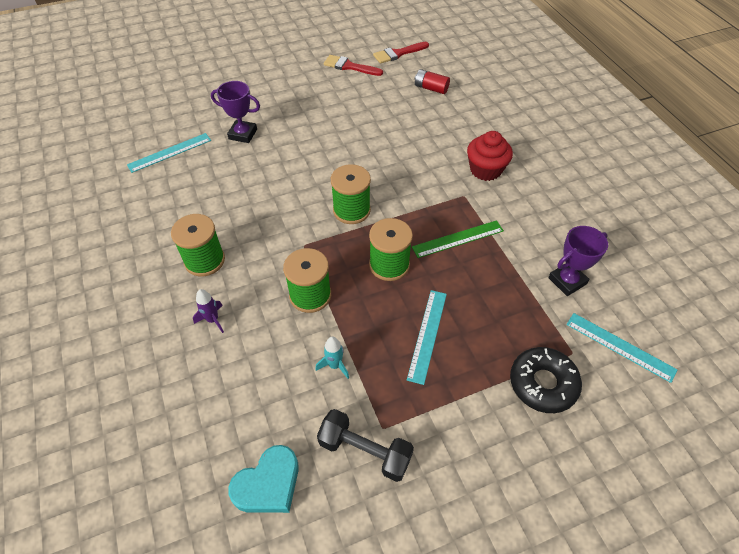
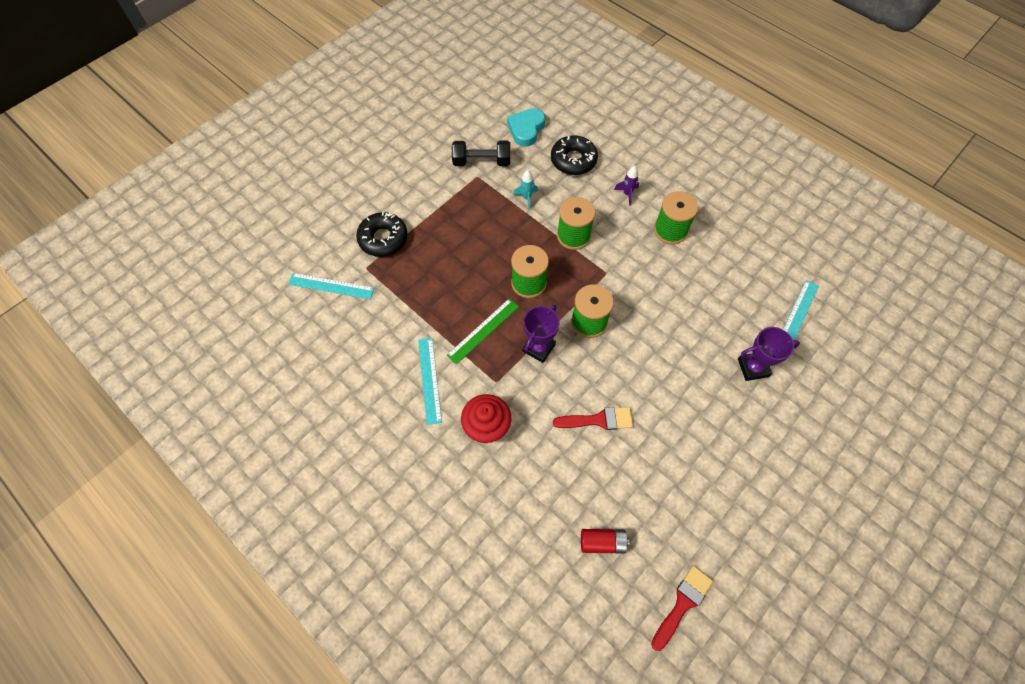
camera: 155 degrees right, 10 degrees up
red brush [324,55,383,76] -> red brush moved to [553,407,633,430]
turquoise ruler [407,290,447,385] -> turquoise ruler moved to [418,338,442,425]
purple trophy [548,226,608,296] -> purple trophy moved to [523,305,560,363]
none -> black donut [551,135,598,175]

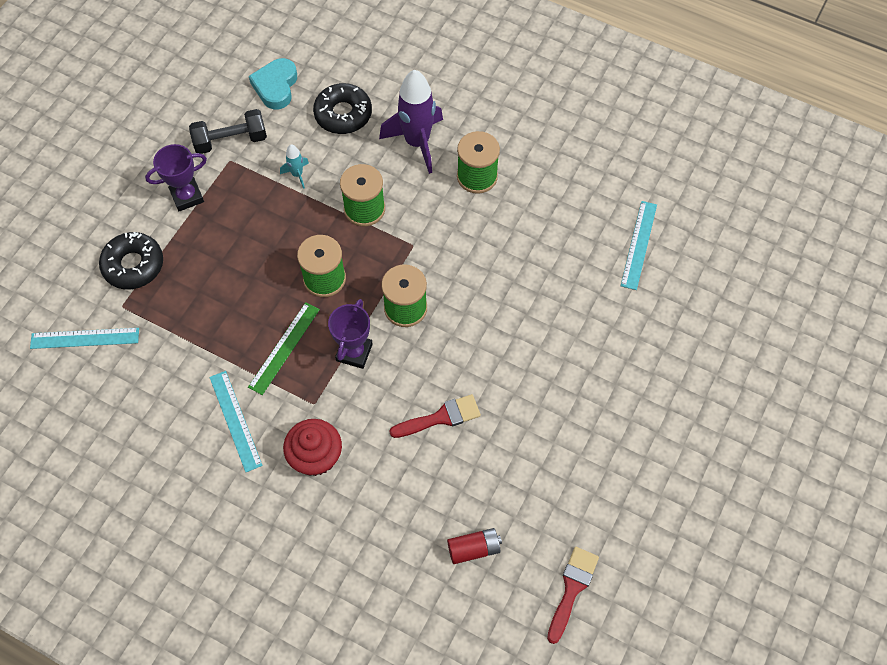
camera: 15 degrees left, 0 degrees up
purple rocket [614,166,639,206] -> purple rocket [379,70,443,174], size x2.22
purple trophy [738,327,800,381] -> purple trophy moved to [145,144,207,211]

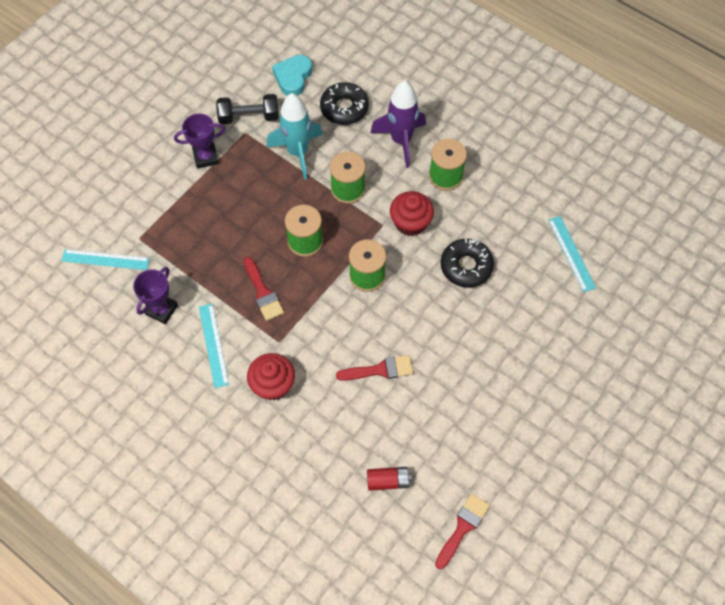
camera: 10 degrees right, 0 degrees up
black donut [99,232,163,289] -> black donut moved to [441,239,494,288]
green ruler [248,302,320,395] -> red brush [244,257,284,321]
turquoise rocket [280,144,309,189] -> turquoise rocket [267,93,323,180], size x2.22
purple trophy [328,299,373,369] -> purple trophy moved to [133,267,178,324]
turquoise ruler [621,201,657,290] -> turquoise ruler turned 45 degrees counterclockwise [548,216,596,292]
none -> red cupcake [390,191,434,236]

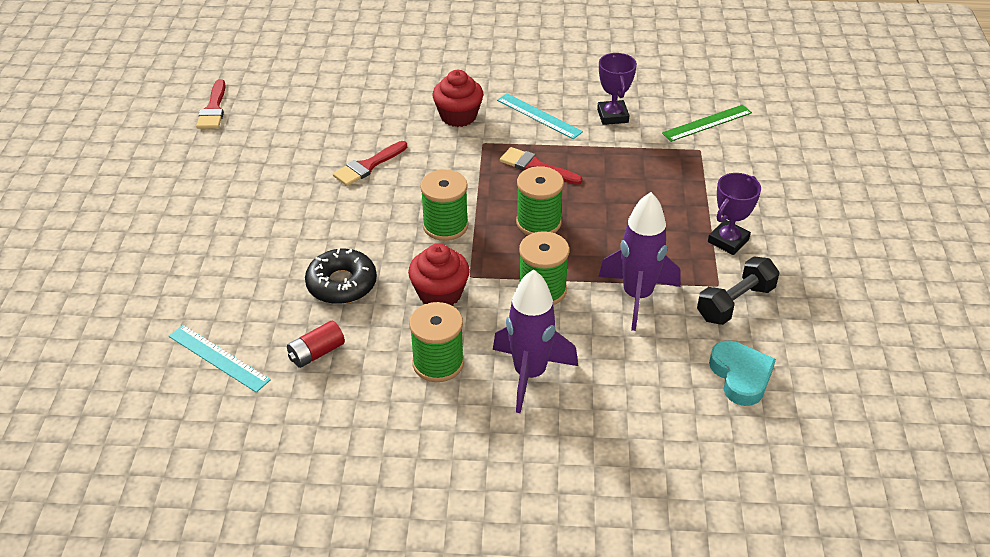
camera: 145 degrees right, 20 degrees down
turquoise ruler [61,249,150,270] -> green ruler [662,105,752,142]
turquoise rocket [267,93,323,180] -> purple rocket [598,192,680,331]
black donut [320,82,369,125] -> none
red battery [367,467,411,491] -> red battery moved to [287,321,345,368]

